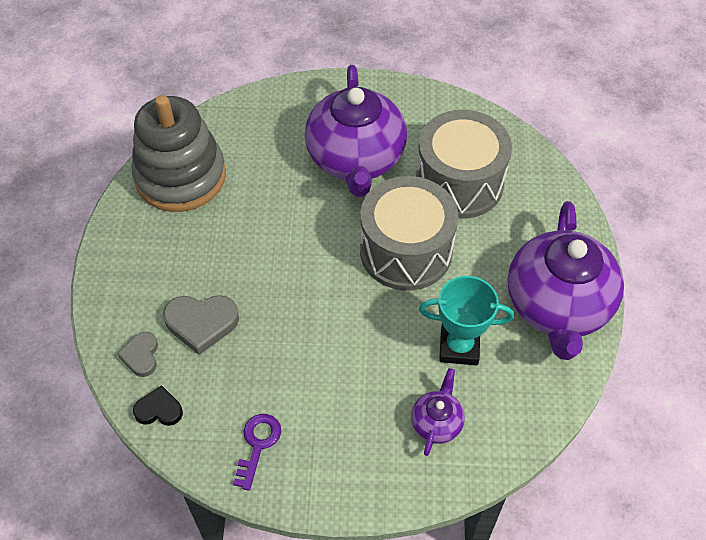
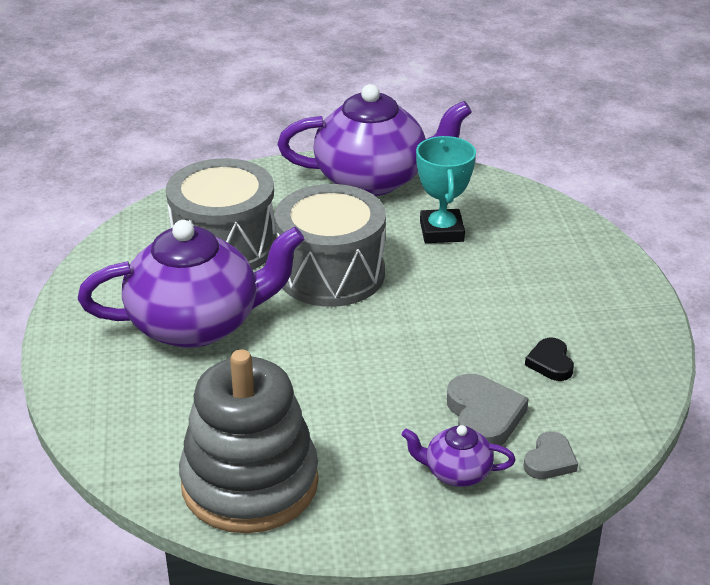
camera: 100 degrees left, 20 degrees down
grey heart [117,332,158,377] -> grey heart turned 45 degrees counterclockwise [524,431,578,479]
black heart [133,385,183,426] -> black heart moved to [525,337,574,381]
purple key [233,414,281,491] -> none
purple teapot [411,368,465,456] -> purple teapot moved to [402,425,516,487]

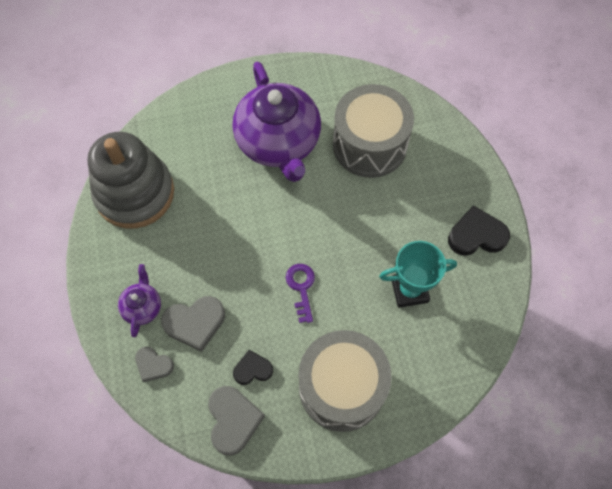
camera: 85 degrees right, 30 degrees up
grey drum [275,184,386,307] -> grey drum moved to [298,330,392,432]
purple teapot [278,84,472,196] -> black heart [448,205,510,256]
none -> grey heart [208,386,265,456]
none -> purple key [286,264,315,323]

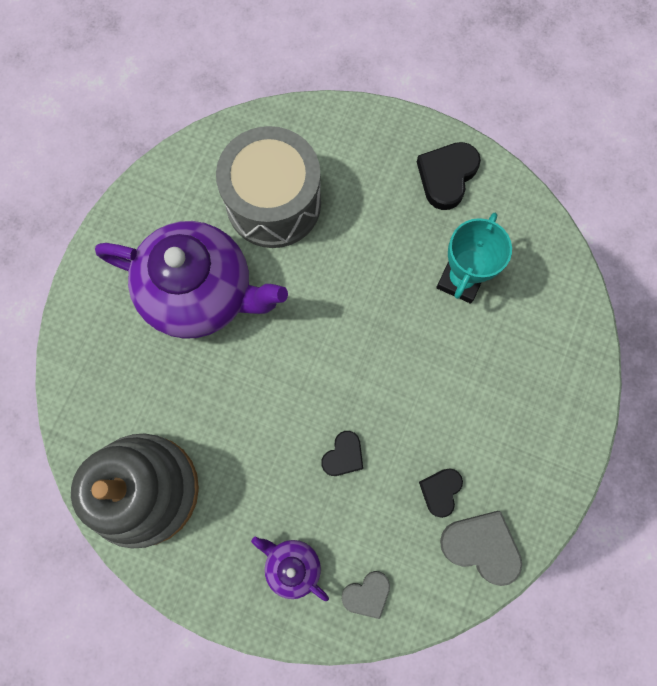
camera: 55 degrees left, 10 degrees up
grey heart [161,296,225,352] -> none
purple key [286,264,315,323] -> none
grey drum [298,330,392,432] -> none
none -> black heart [321,431,363,476]

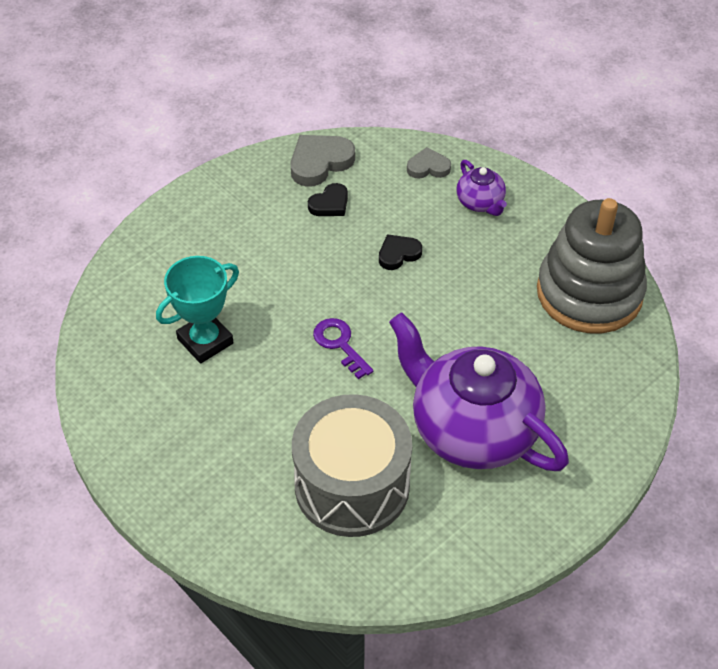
camera: 155 degrees left, 25 degrees down
black heart [417,142,481,210] -> none
grey heart [440,511,522,586] -> grey heart turned 90 degrees clockwise [290,135,355,187]
none -> purple key [313,318,373,379]

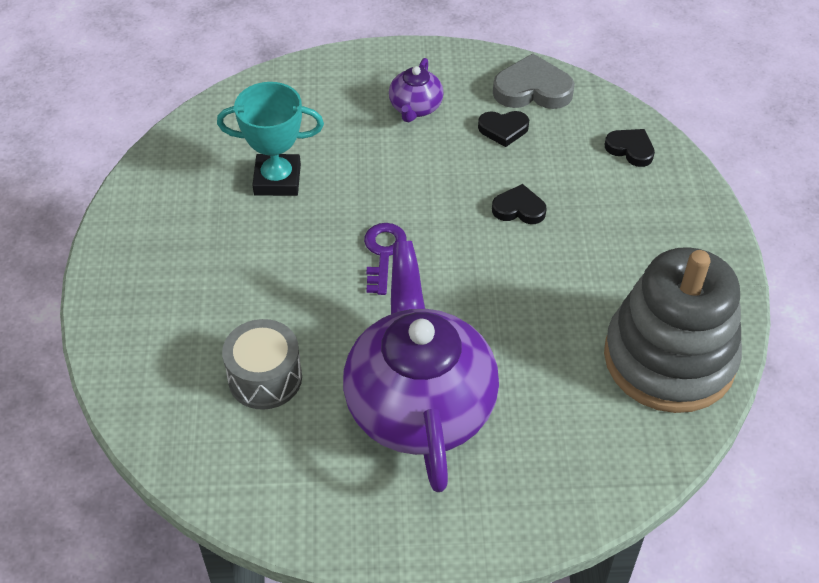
camera: 40 degrees right, 0 degrees up
grey drum [292,394,412,537] -> grey drum [222,319,302,410], size x0.57
grey heart [407,147,451,179] -> black heart [605,129,655,167]
purple teapot [456,160,507,216] -> purple teapot moved to [389,58,444,122]

